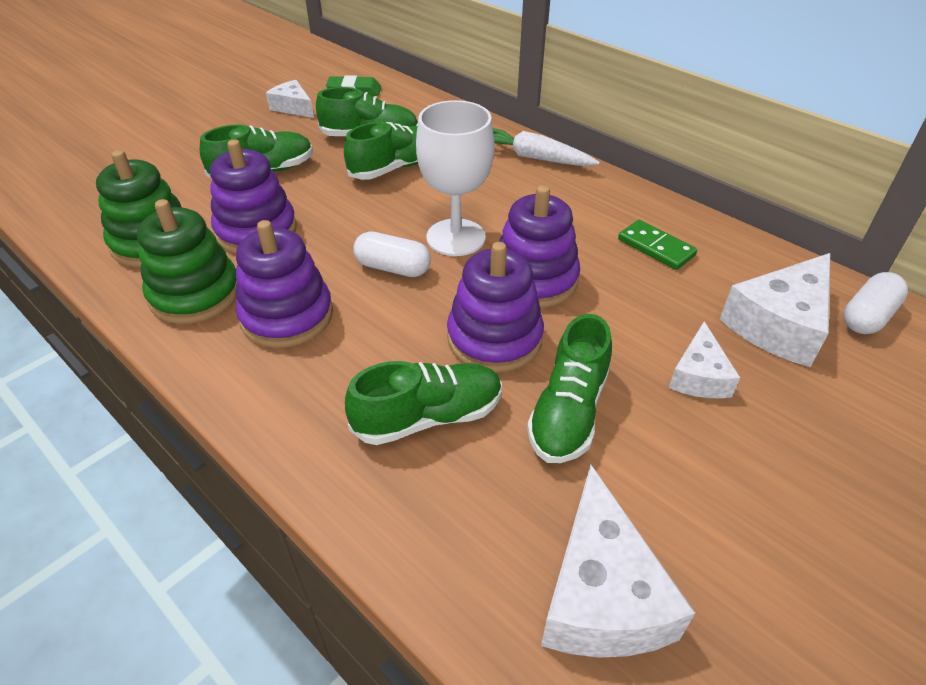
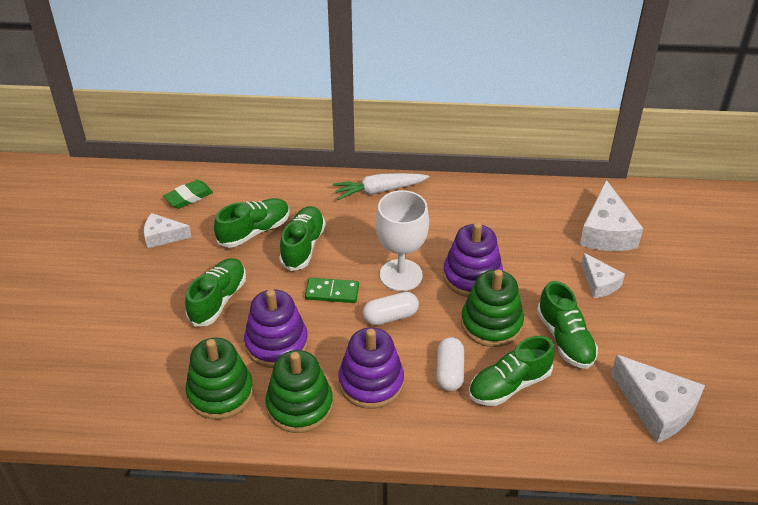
camera: 40 degrees left, 0 degrees up
green shoe [345,361,502,445] -> green shoe turned 150 degrees counterclockwise [469,336,555,406]
purple stacking toy [447,242,544,373] -> green stacking toy [461,269,524,347]
green domino [618,220,697,270] -> green domino moved to [305,278,359,303]
white capsule [844,272,908,334] -> white capsule moved to [436,337,464,391]

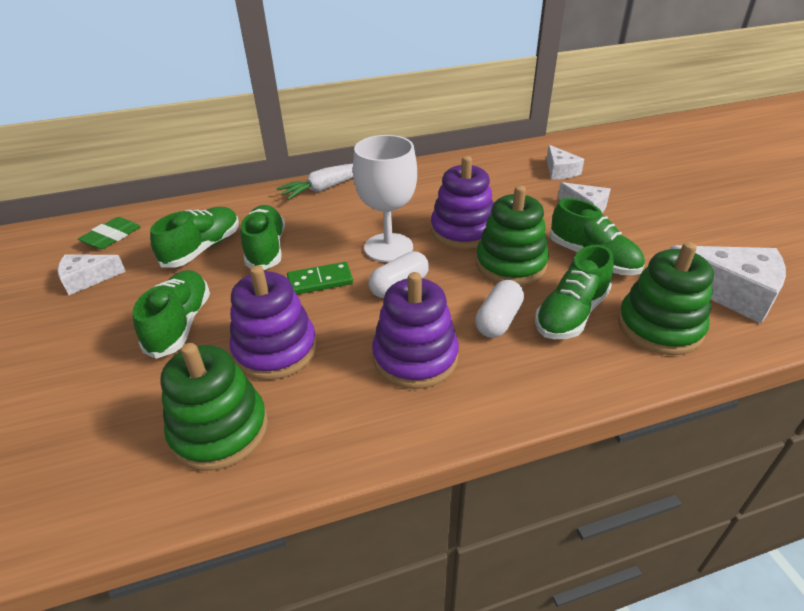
camera: 20 degrees left, 5 degrees down
green stacking toy [265,350,333,433] -> green stacking toy moved to [618,242,714,355]
white capsule [436,337,464,391] -> white capsule turned 45 degrees clockwise [475,280,524,338]
white cheese [579,180,643,251] -> white cheese [546,145,584,180], size x0.59

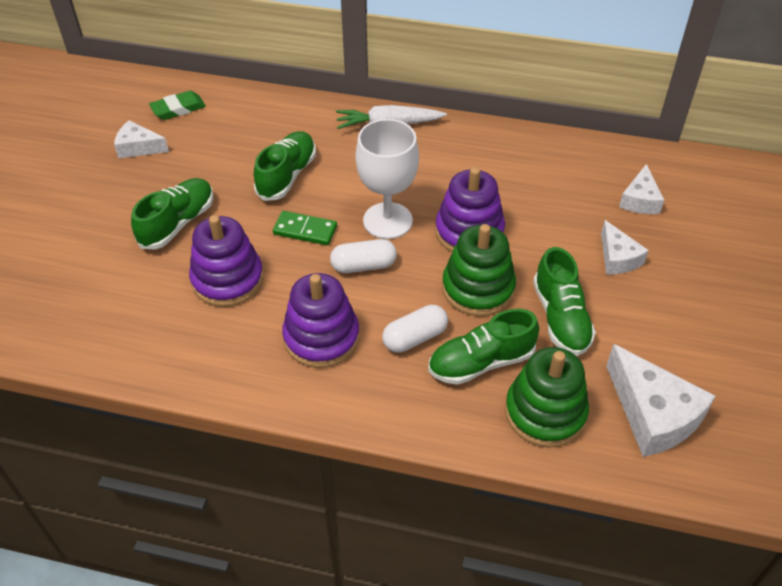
camera: 30 degrees right, 10 degrees up
green shoe [150,207,239,267] -> none
green stacking toy [160,343,268,471] -> none

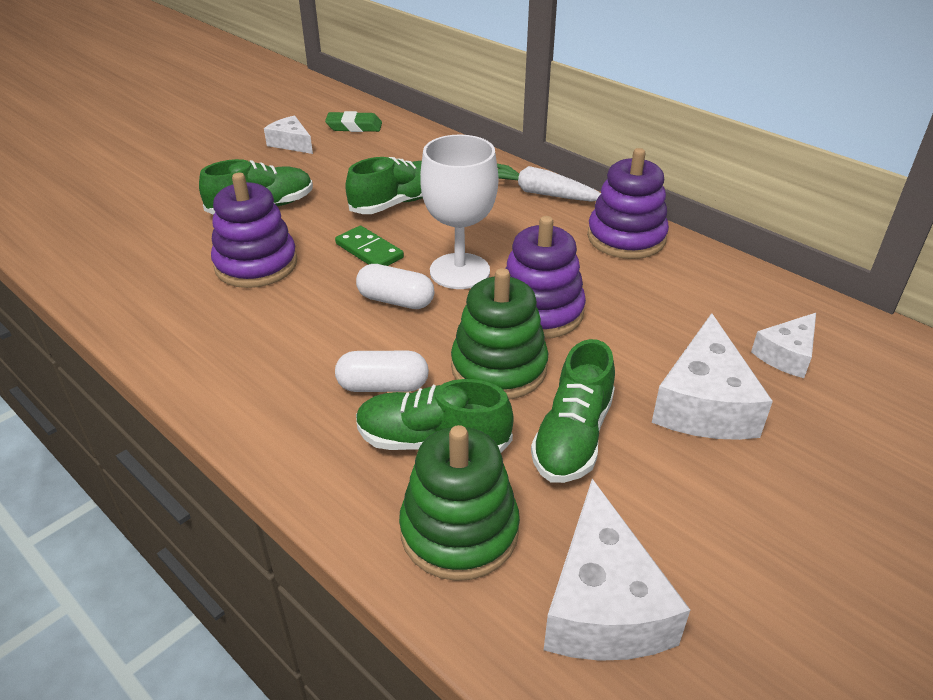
camera: 30 degrees right, 10 degrees down
purple stacking toy [282,273,359,368] -> purple stacking toy moved to [587,148,669,259]
white cheese [601,220,649,274] -> white cheese [652,313,773,440], size x1.69

